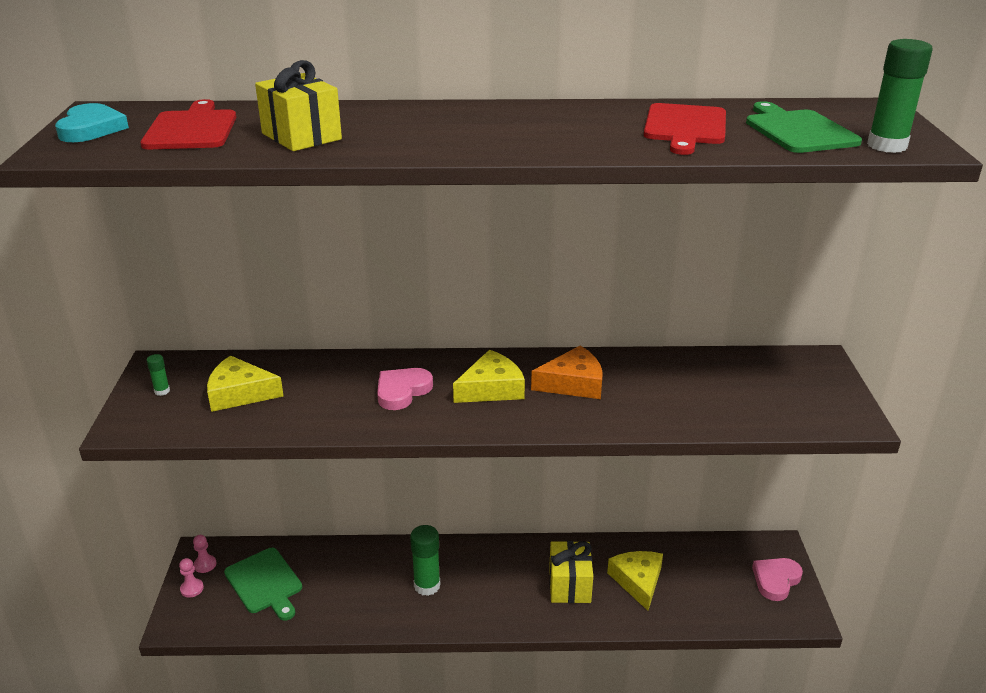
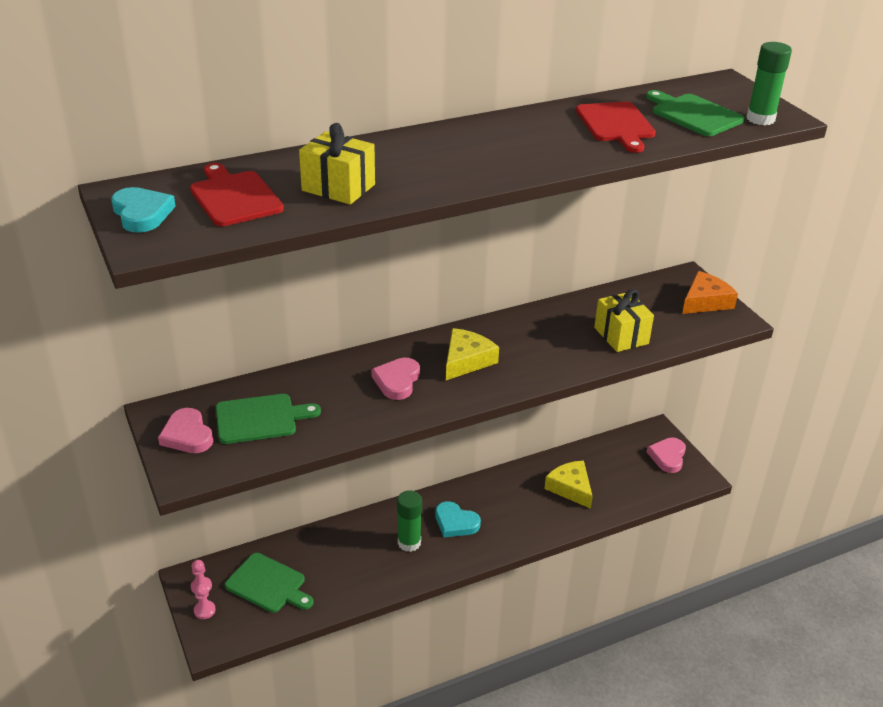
camera: 25 degrees left, 5 degrees up
green glue stick [147,354,170,396] -> pink heart [158,408,213,453]
yellow cheese [207,355,284,412] -> green cutting board [216,394,321,444]
orange cheese [531,346,603,399] -> orange cheese moved to [682,271,738,314]
yellow gift [549,541,593,603] -> yellow gift moved to [594,289,654,352]
none -> turquoise heart [435,501,481,537]

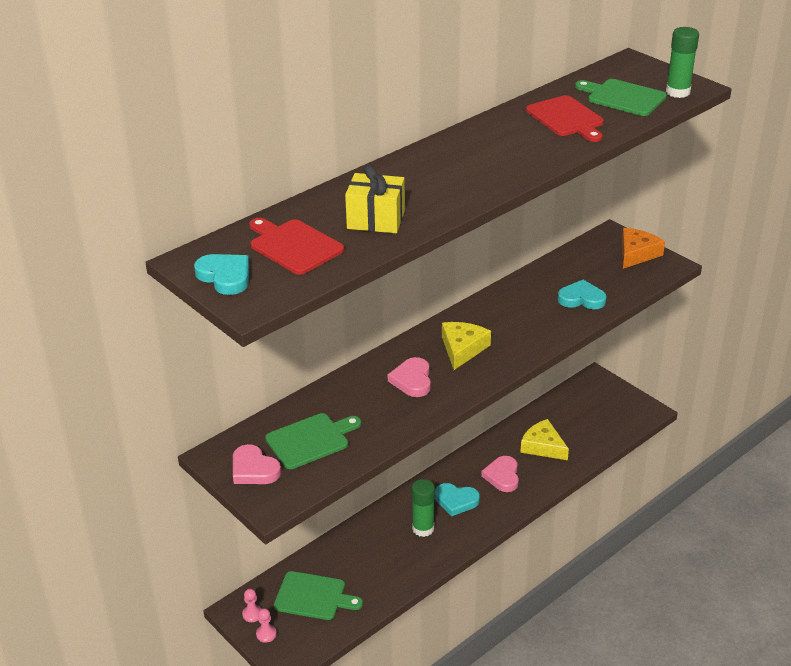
camera: 15 degrees left, 0 degrees up
yellow gift [594,289,654,352] -> turquoise heart [558,280,607,309]
pink heart [647,437,686,473] -> pink heart moved to [481,456,519,492]

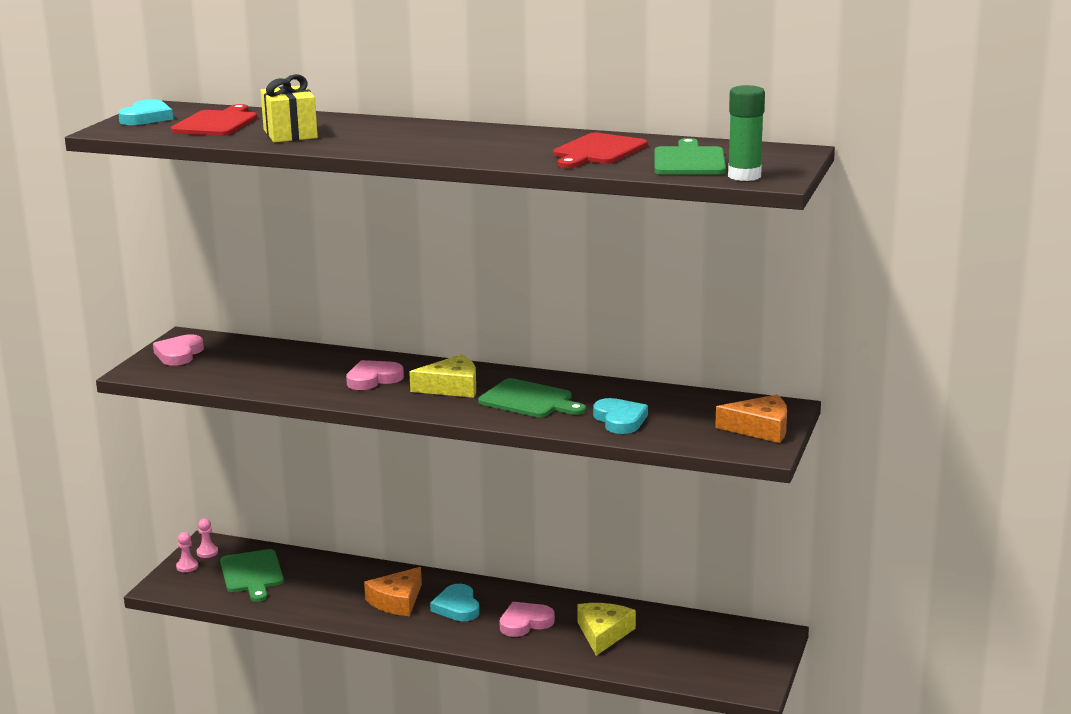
camera: 60 degrees right, 15 degrees down
green cutting board [265,413,361,469] -> green cutting board moved to [478,378,586,417]
green glue stick [412,479,435,537] -> orange cheese [364,567,422,616]

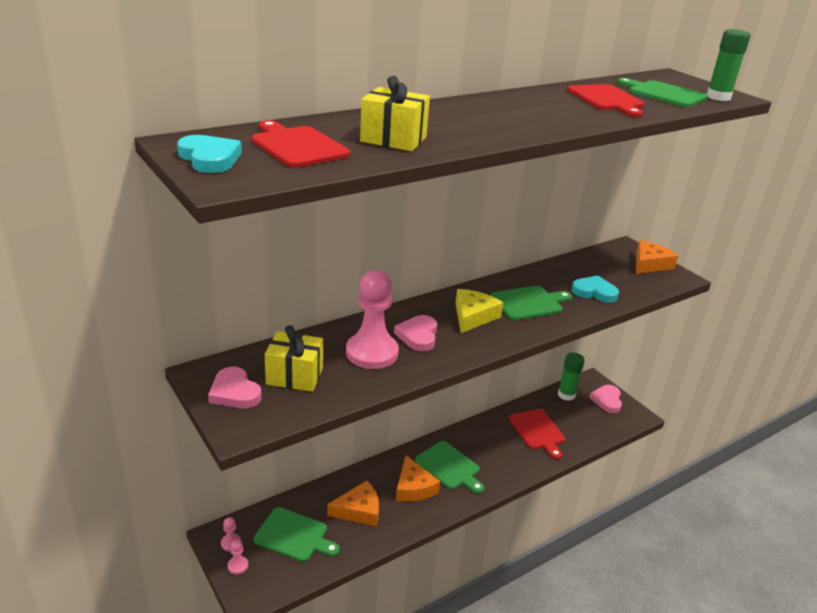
camera: 55 degrees left, 10 degrees up
turquoise heart [430,584,479,621] -> green cutting board [415,441,484,494]
pink heart [500,602,555,637] -> pink heart moved to [589,385,622,413]
yellow cheese [577,603,636,656] -> red cutting board [509,409,565,460]
none -> yellow gift [265,325,323,392]
none -> orange cheese [327,480,379,527]
none -> pink pawn [346,270,399,369]
none -> green glue stick [558,352,585,401]

